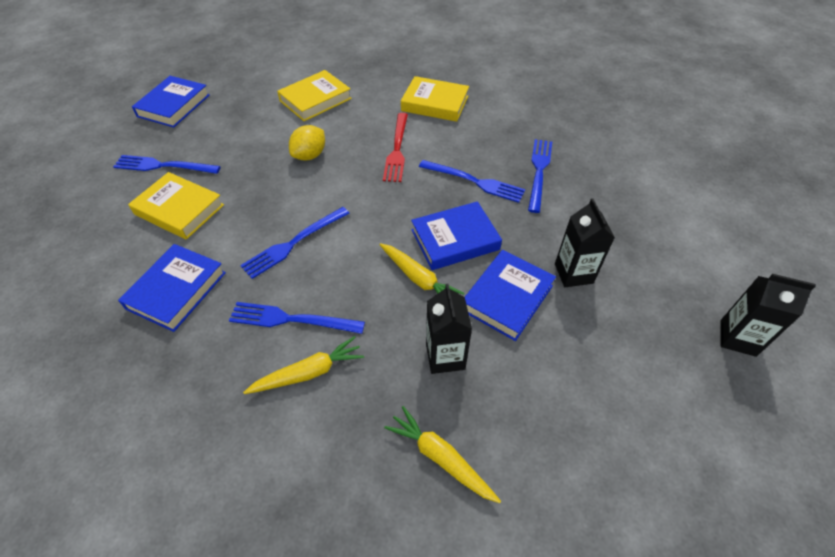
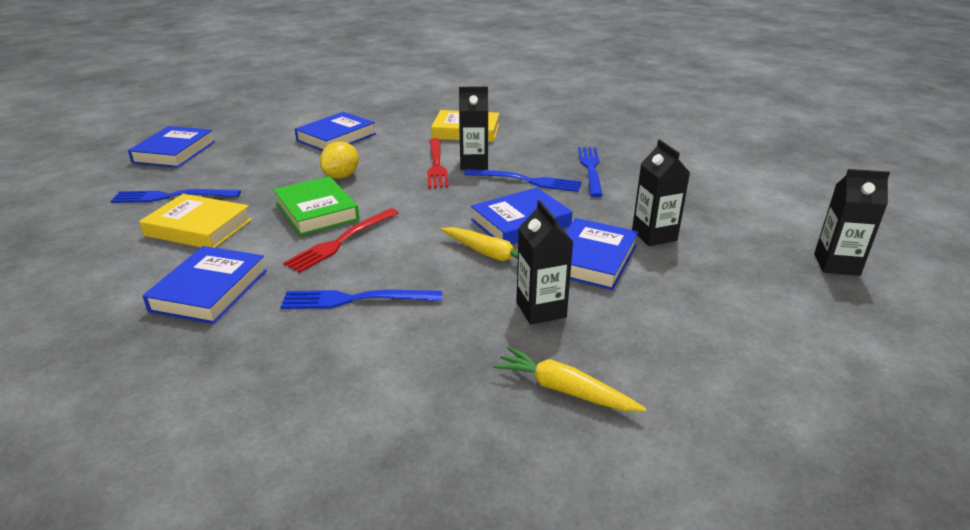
camera: 10 degrees left, 20 degrees down
blue fork [240,207,350,279] -> red fork [283,208,399,273]
yellow carrot [243,336,364,394] -> none
yellow book [277,70,352,121] -> blue book [295,112,376,151]
none -> green book [273,176,359,236]
none -> black carton [459,87,488,170]

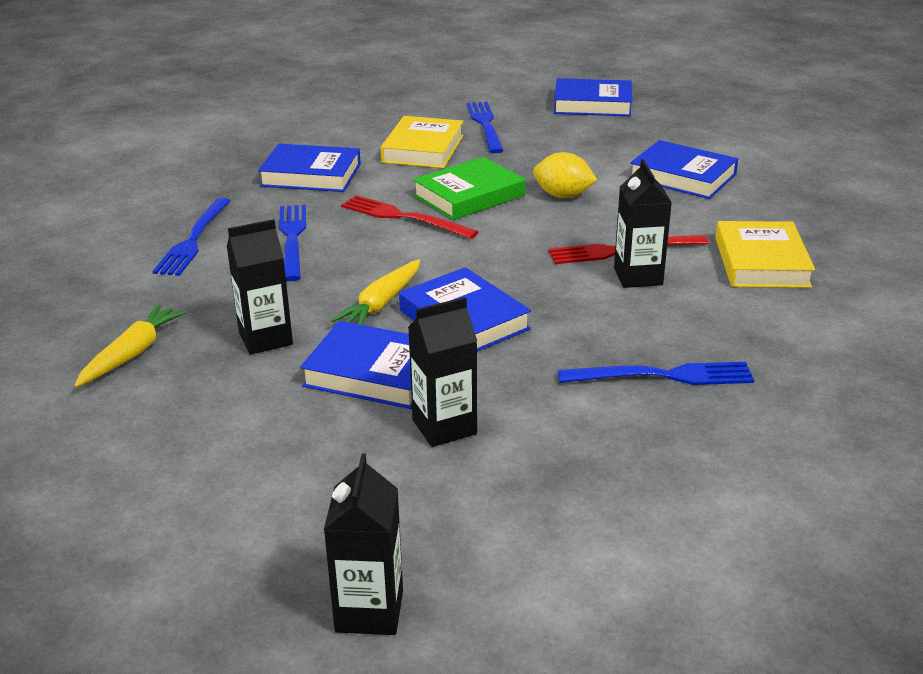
camera: 85 degrees right, 0 degrees up
blue fork [464,169,582,192] -> blue fork moved to [152,198,231,276]

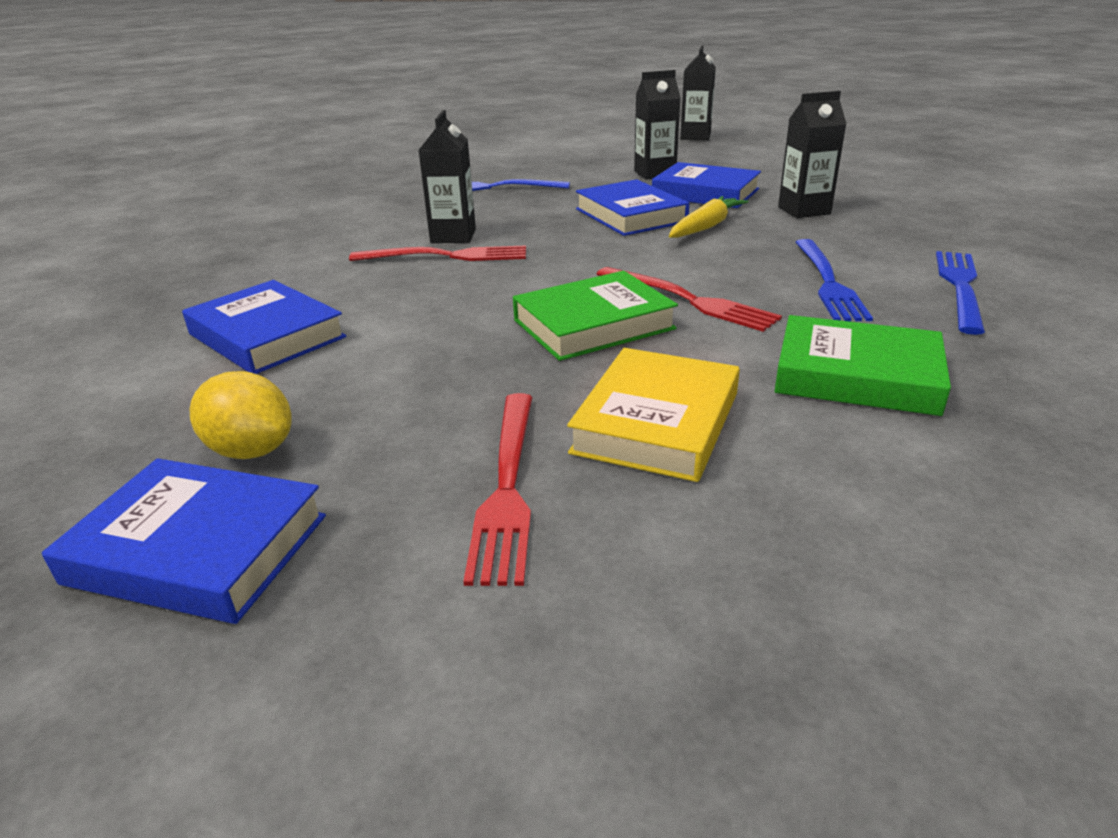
camera: 170 degrees left, 0 degrees up
yellow carrot [74,304,187,387] -> none
blue book [258,144,361,192] -> green book [774,315,951,416]
blue fork [467,102,504,153] -> red fork [463,393,533,586]
yellow lemon [533,152,597,198] -> yellow lemon moved to [190,371,291,459]
yellow book [715,221,815,288] -> none

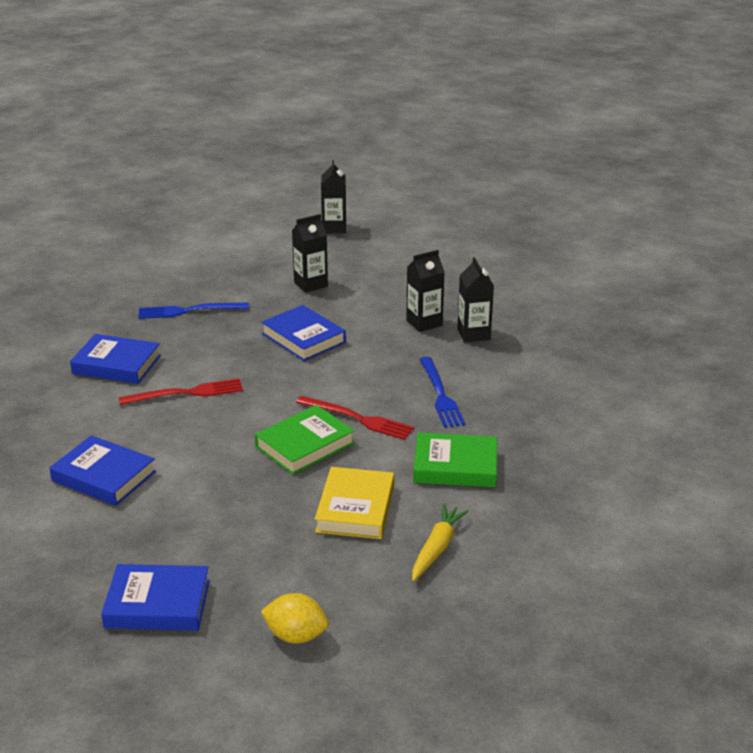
camera: 15 degrees left, 0 degrees up
yellow lemon [190,371,291,459] -> yellow lemon moved to [261,593,329,643]
black carton [419,110,476,243] -> black carton moved to [457,257,494,342]
red fork [463,393,533,586] -> none
blue book [652,162,761,208] -> blue book moved to [70,334,161,384]
yellow carrot [669,196,749,238] -> yellow carrot moved to [412,504,469,581]
blue fork [936,251,985,335] -> none

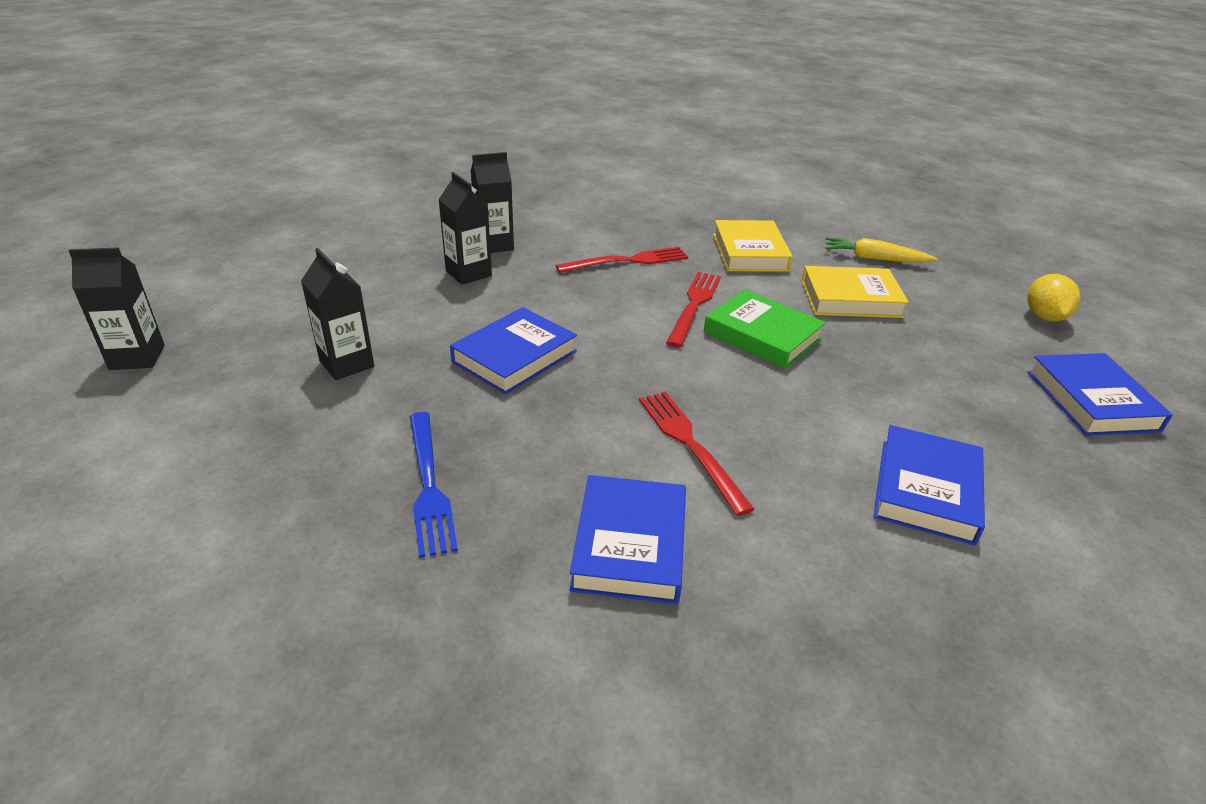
camera: 100 degrees left, 5 degrees up
green book [413,432,497,487] -> yellow book [713,220,793,272]
blue fork [420,357,465,428] -> red fork [556,247,688,273]

